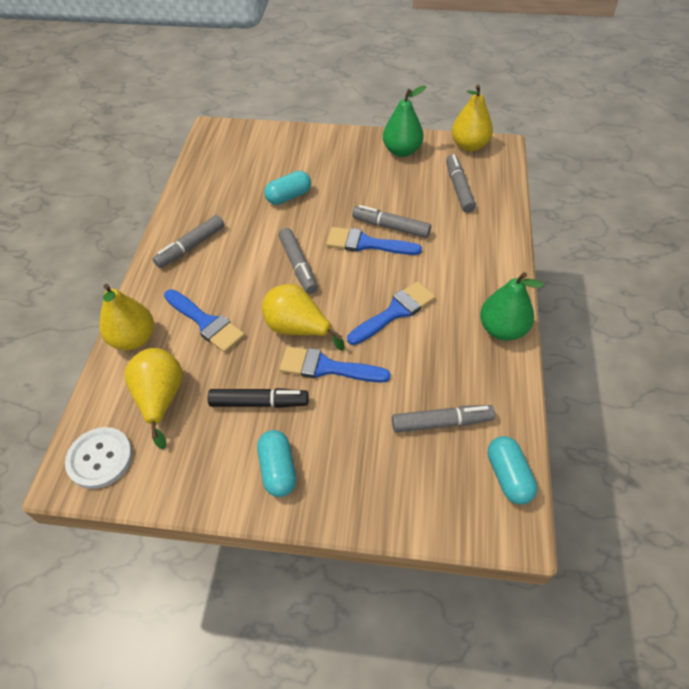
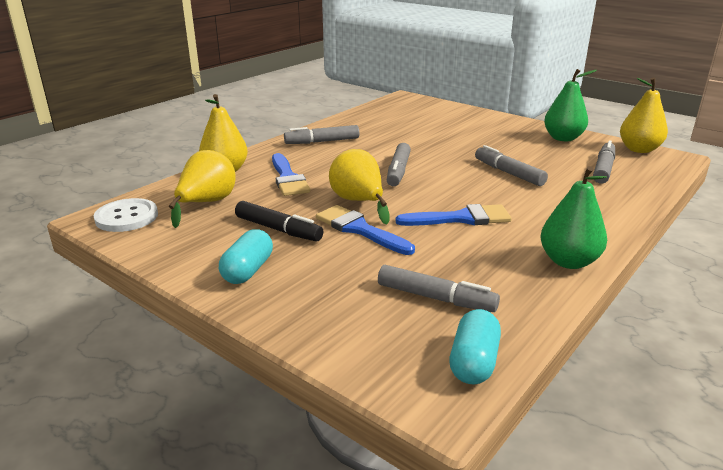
camera: 30 degrees right, 25 degrees down
turquoise capsule [264,171,311,205] -> none
blue brush [326,227,422,255] -> none

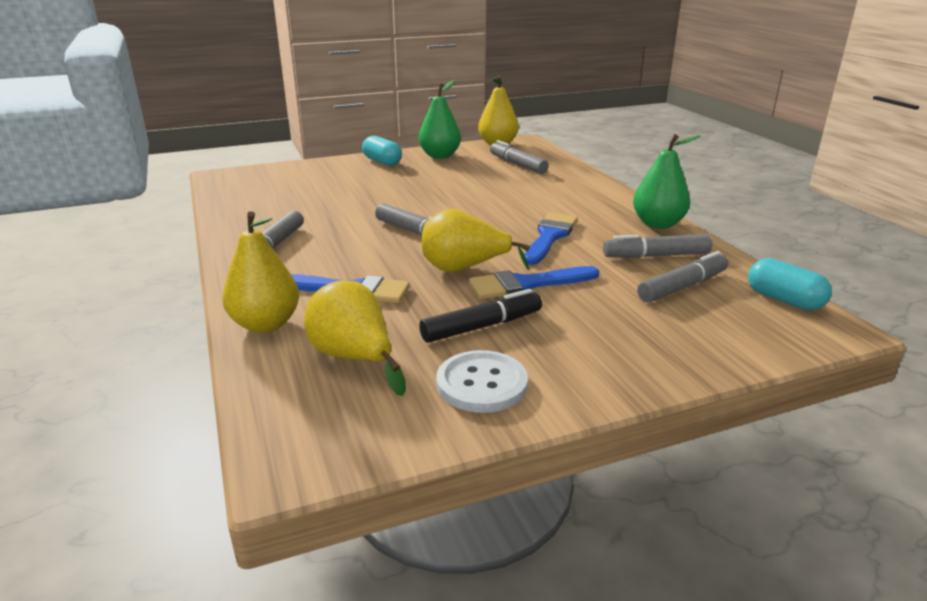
camera: 60 degrees left, 0 degrees up
white button [94,198,158,232] -> white button moved to [436,350,528,413]
turquoise capsule [219,229,273,284] -> turquoise capsule moved to [362,136,402,166]
grey marker [475,145,548,186] -> grey marker moved to [603,234,712,258]

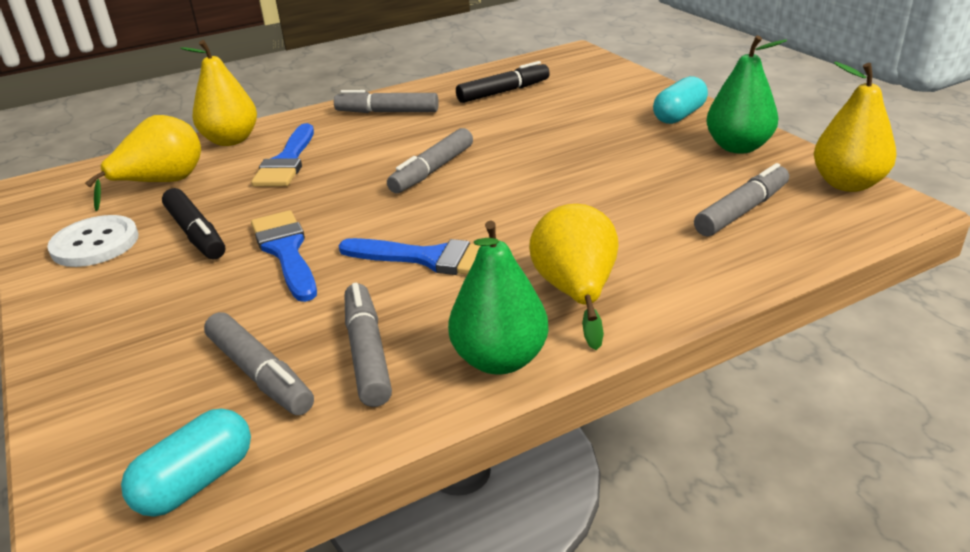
camera: 85 degrees right, 5 degrees up
yellow pear [422,209,530,272] -> yellow pear moved to [529,204,619,350]
none -> black marker [456,61,550,103]

